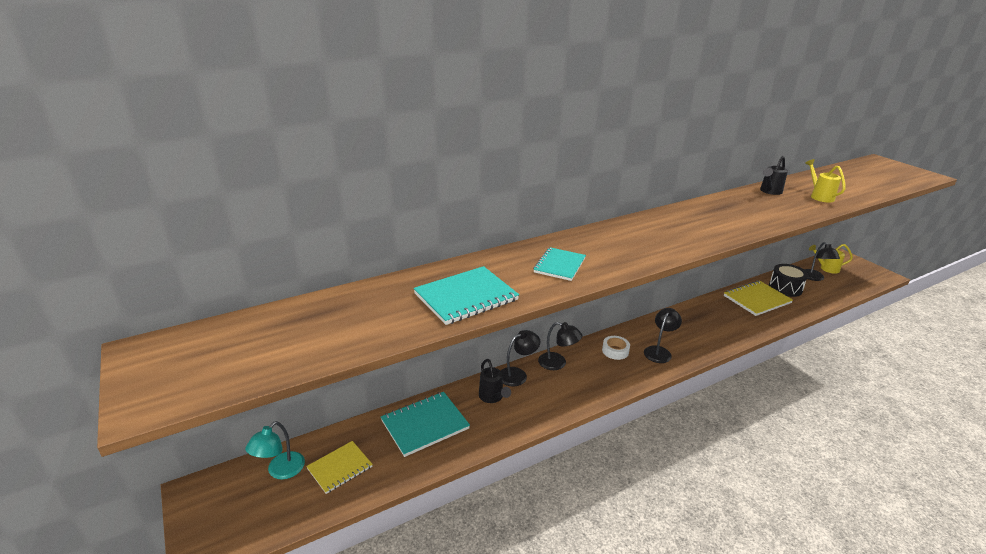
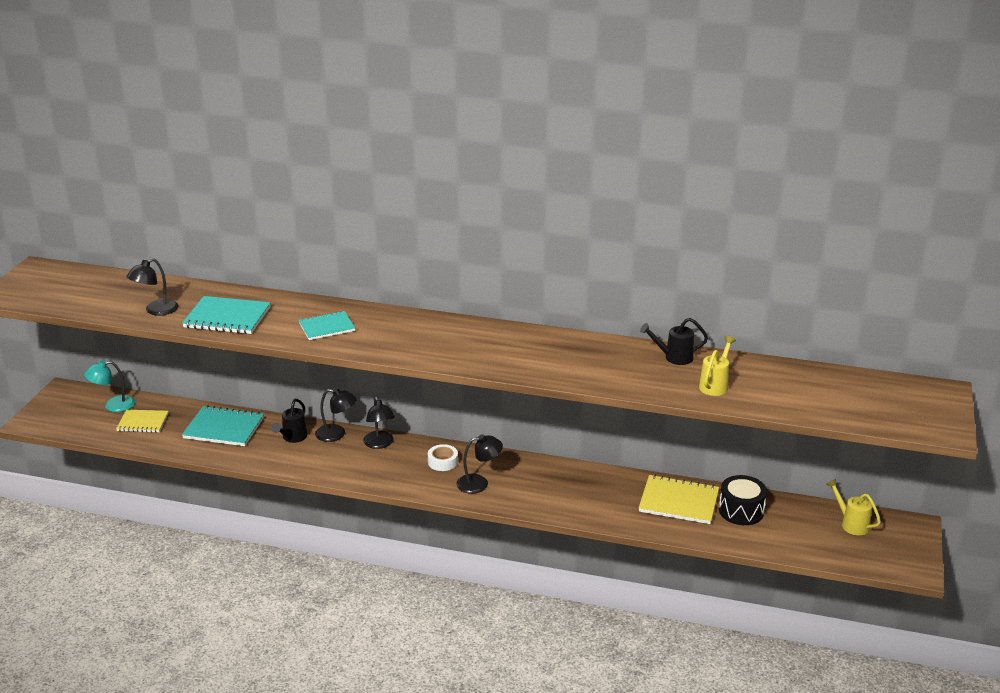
camera: 45 degrees right, 0 degrees up
black lamp [804,242,840,281] -> black lamp moved to [126,258,178,316]

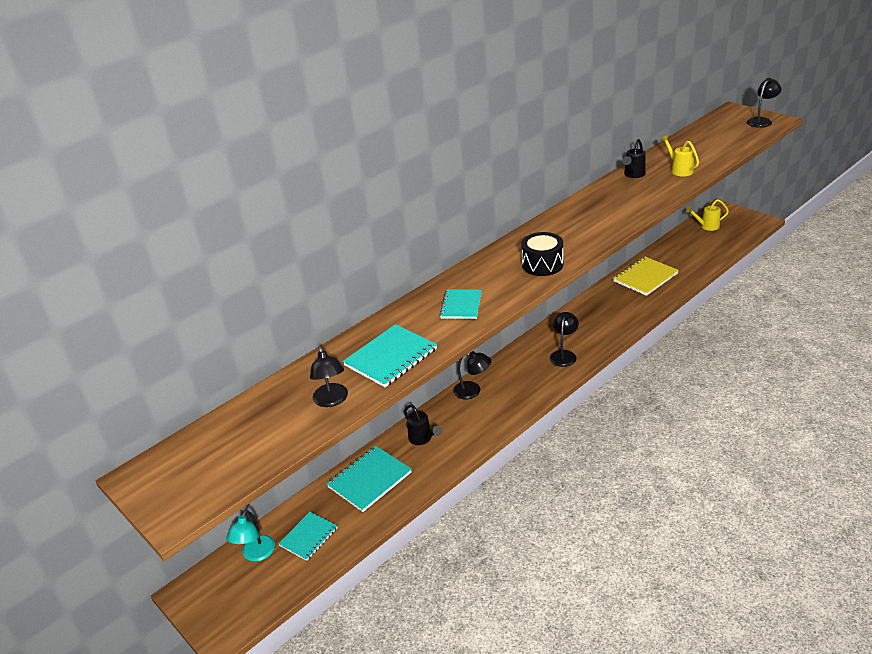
camera: 55 degrees left, 5 degrees up
yellow notebook [116,410,169,433] -> turquoise notebook [278,512,338,561]
black lamp [315,388,357,442] -> black lamp moved to [747,78,782,128]
white tape [428,444,458,471] -> none
black drum [719,475,767,525] -> black drum moved to [521,232,563,276]

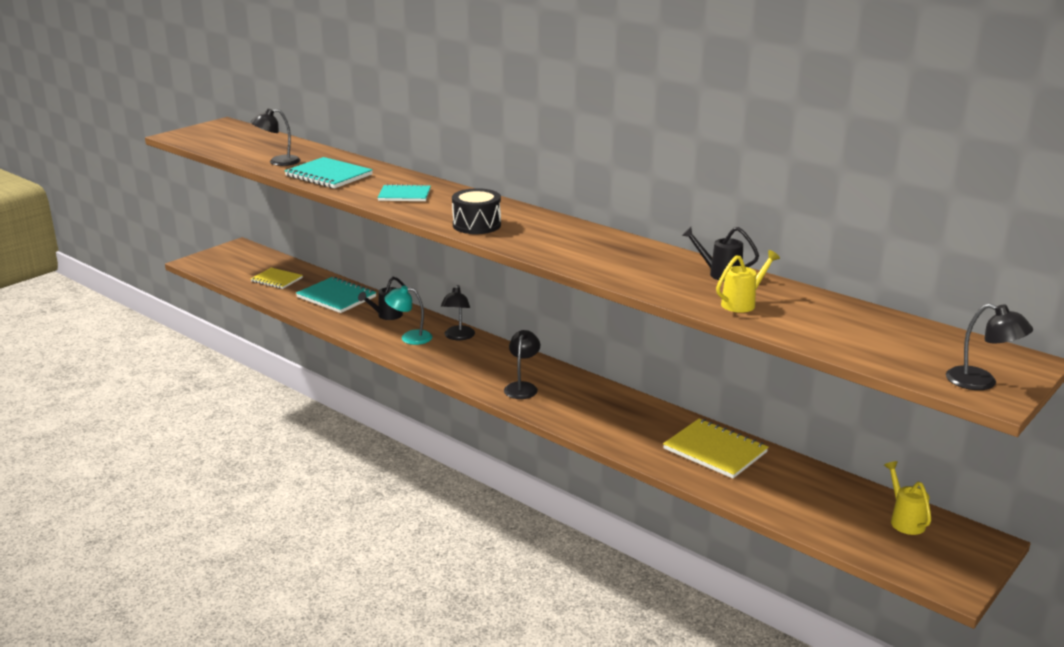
camera: 80 degrees right, 10 degrees down
turquoise lamp [226,510,275,562] -> turquoise lamp moved to [384,286,433,345]
turquoise notebook [278,512,338,561] -> yellow notebook [251,268,303,289]
black lamp [550,312,579,367] -> black lamp turned 90 degrees counterclockwise [504,330,540,399]

